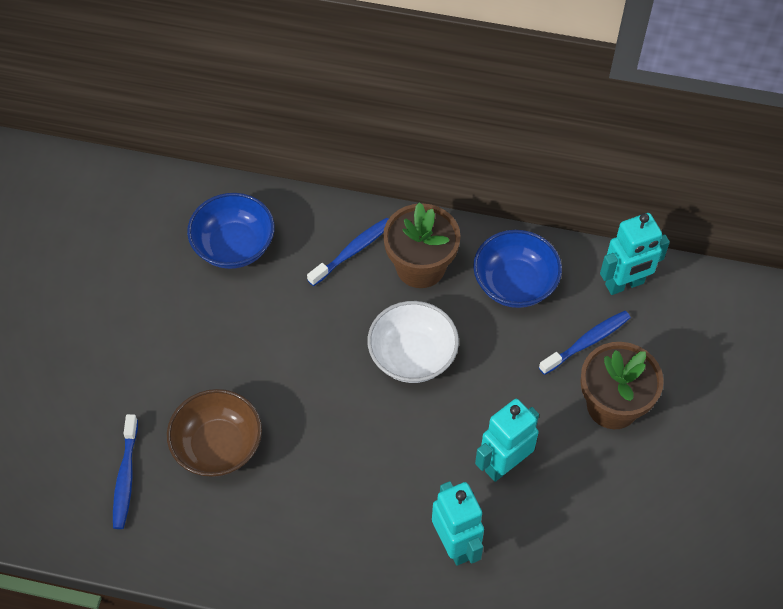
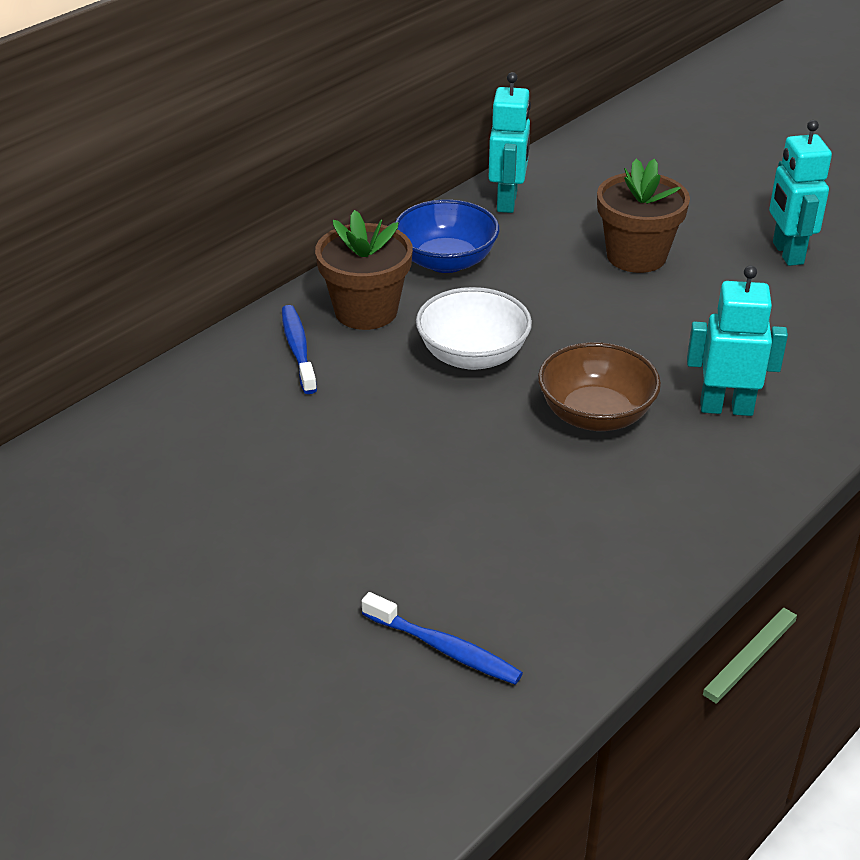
camera: 60 degrees left, 20 degrees down
brown bowl [167,389,262,477] -> brown bowl moved to [538,342,661,431]
blue bowl [187,193,275,269] -> none
turquoise robot [475,399,539,482] -> turquoise robot moved to [769,120,832,266]
blue toothbrush [539,311,631,375] -> none

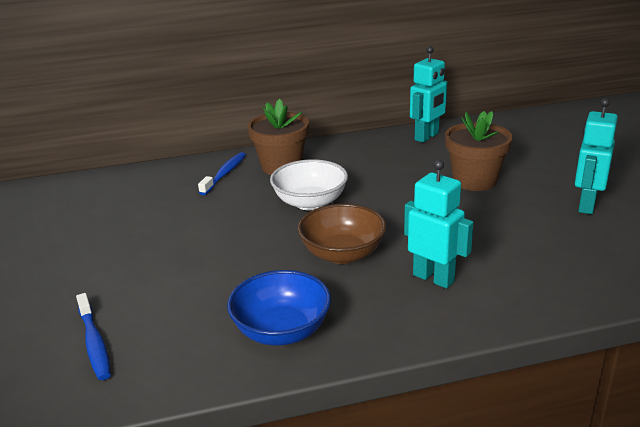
camera: 35 degrees right, 10 degrees down
blue bowl [395,199,499,273] -> blue bowl moved to [227,270,331,345]

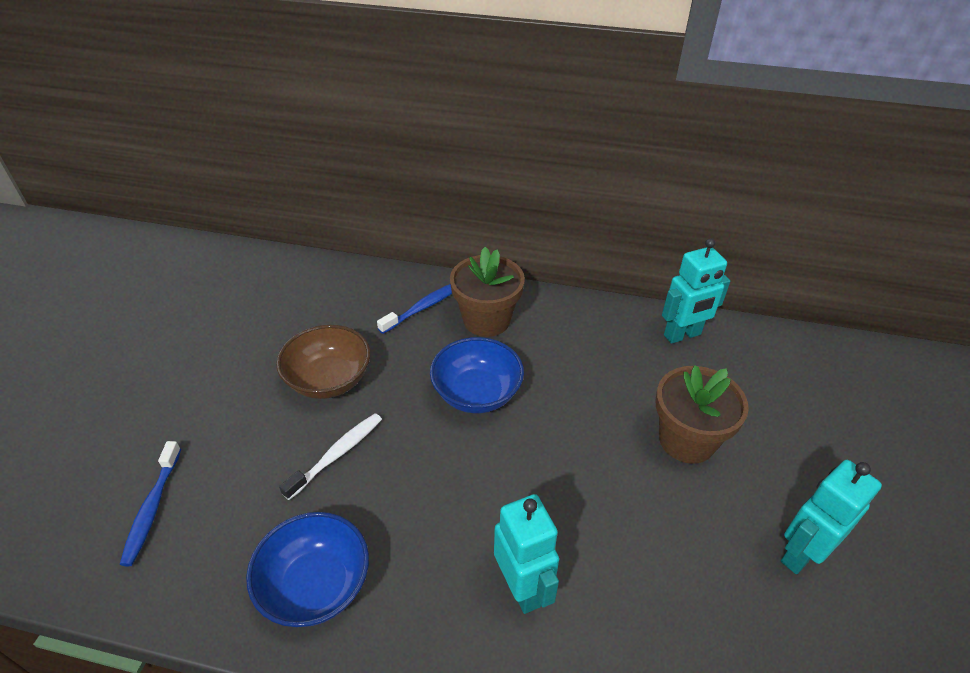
camera: 25 degrees right, 15 degrees up
white bowl [270,159,348,210] -> blue bowl [430,337,524,413]
brown bowl [298,204,386,264] -> brown bowl moved to [276,325,370,399]
none -> white toothbrush [279,413,382,500]

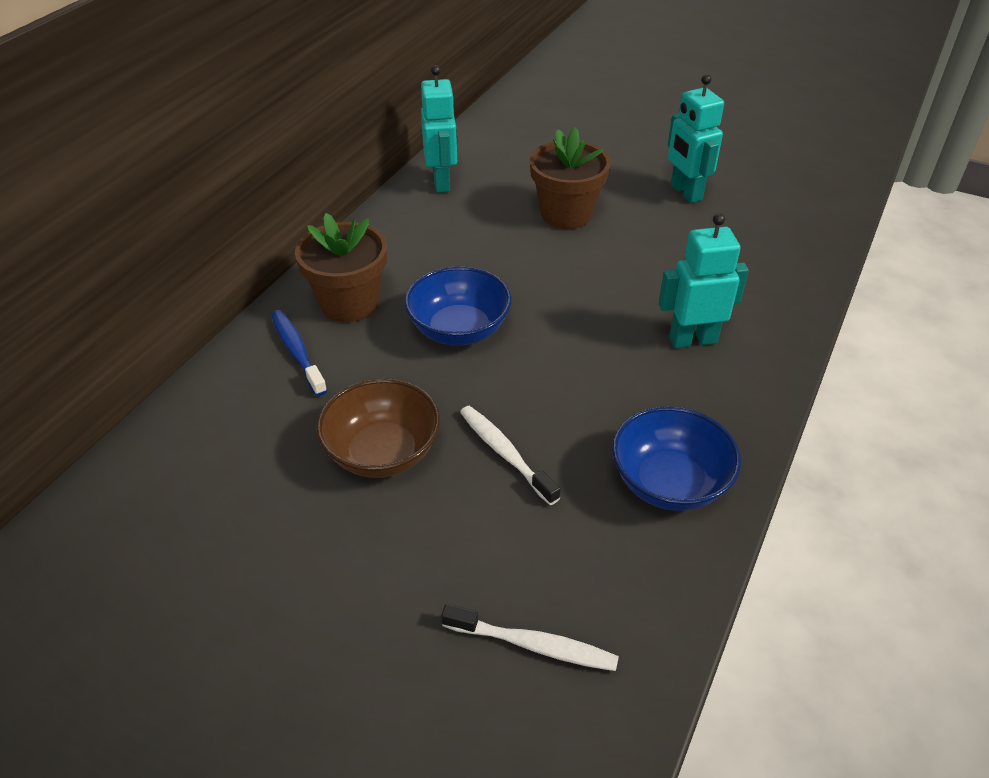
camera: 75 degrees left, 0 degrees up
blue toothbrush [119,441,181,566] -> white toothbrush [441,604,619,671]

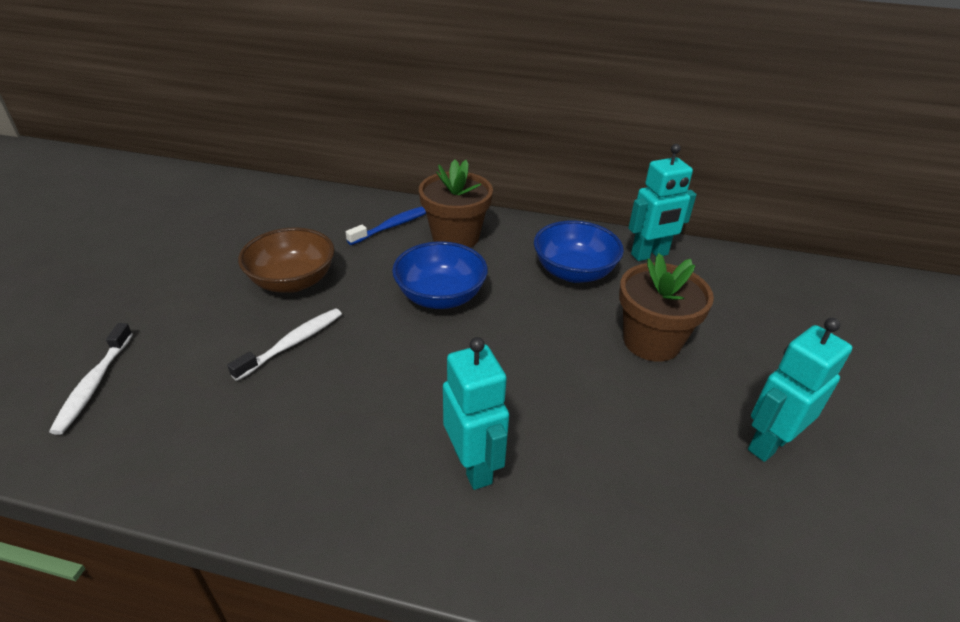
camera: 75 degrees right, 5 degrees down
blue bowl [612,406,741,511] -> blue bowl moved to [534,220,624,283]

